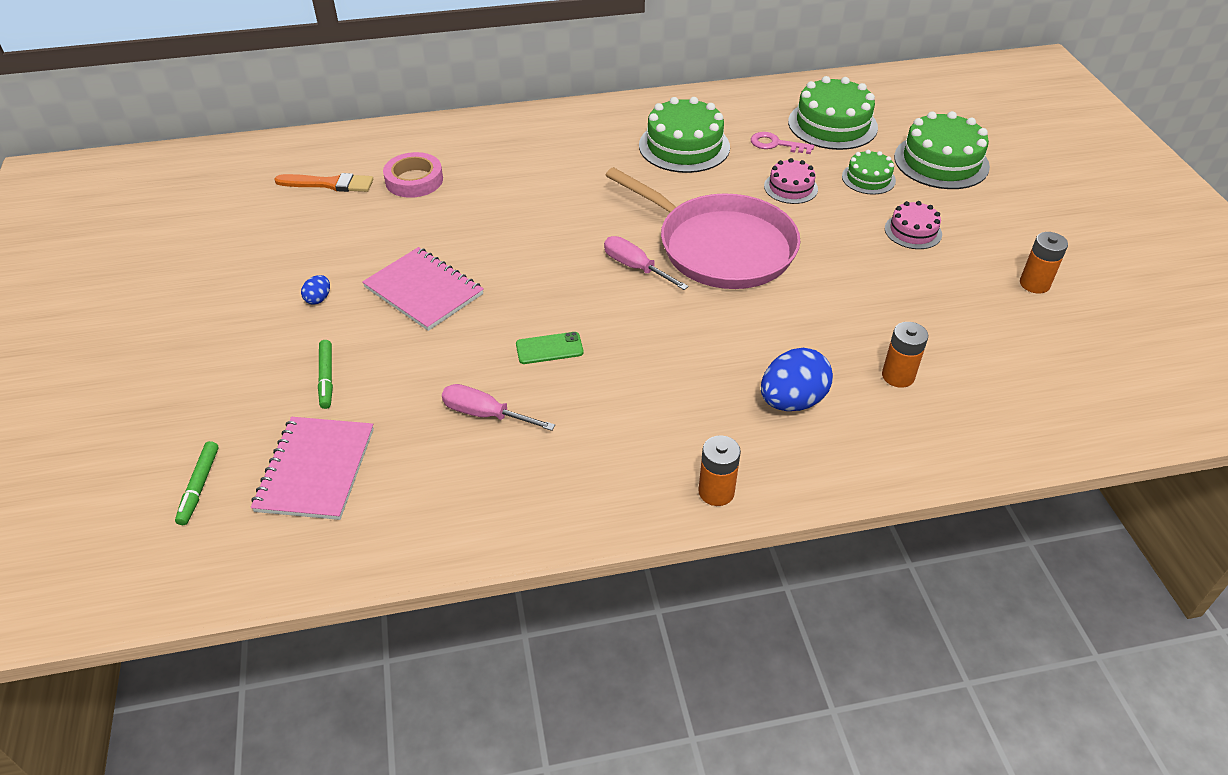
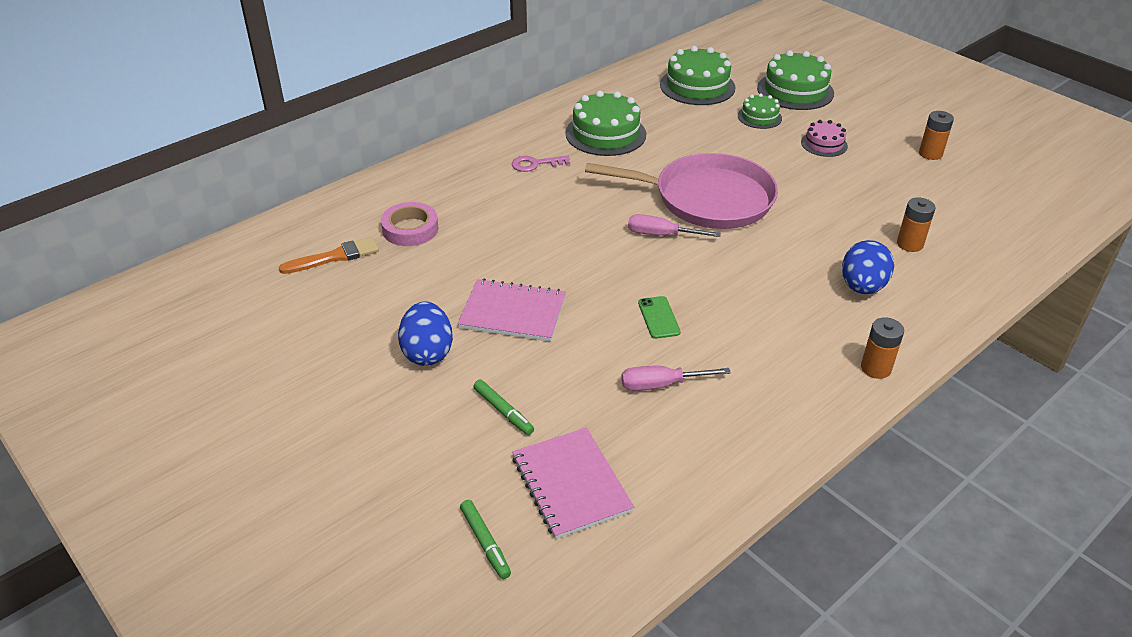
camera: 30 degrees left, 5 degrees down
blue egg [301,275,330,305] -> blue egg [398,301,453,366], size x2.15
green phone [516,332,583,364] -> green phone turned 60 degrees counterclockwise [638,296,681,339]
pink key [751,132,814,154] -> pink key moved to [512,155,570,172]
pink cake [764,158,818,204] -> none

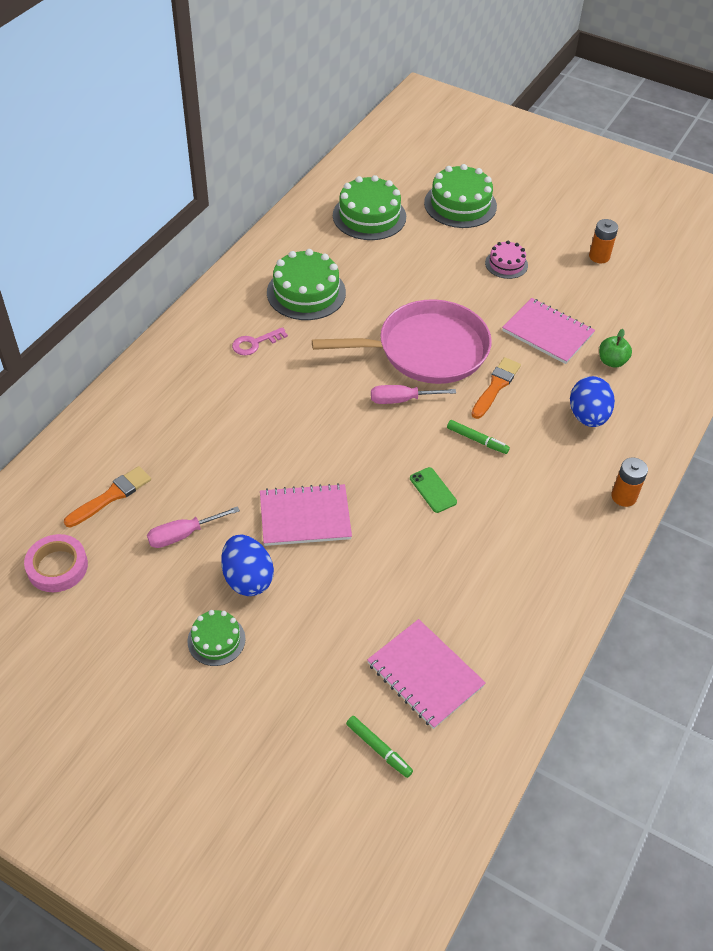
camera: 20 degrees left, 10 degrees up
pink tape [381,202,438,246] -> pink tape moved to [24,534,88,592]
green marker [473,380,534,435] -> green marker moved to [447,420,510,454]
pink screwdriver [621,366,731,391] -> pink screwdriver moved to [147,506,240,548]
green cake [738,93,782,129] -> green cake moved to [187,610,245,666]
orange battery [897,198,935,252] -> green apple [599,329,632,368]
none -> orange brush [471,357,521,419]
none -> pink notebook [502,298,595,364]

